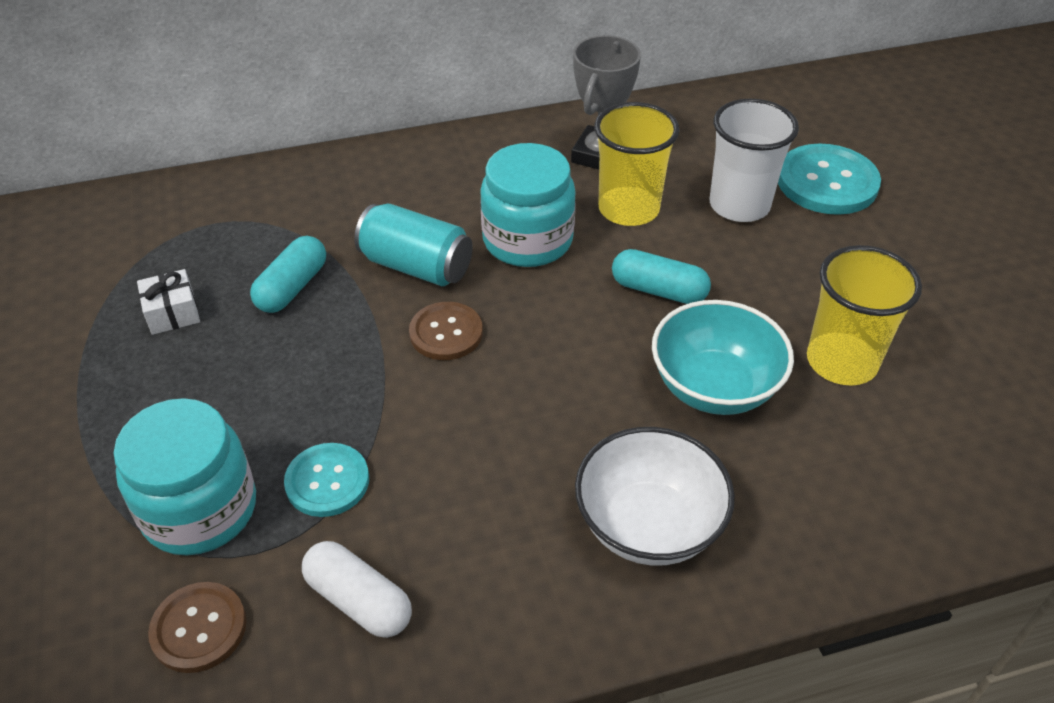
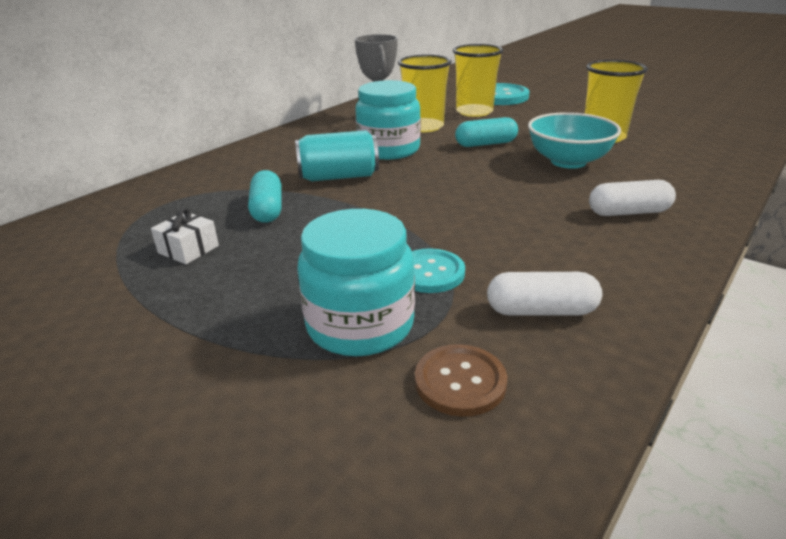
camera: 35 degrees left, 15 degrees down
brown button [409,302,483,360] -> none
white bowl [575,427,735,565] -> white capsule [589,180,676,216]
white cup [710,99,799,222] -> yellow cup [453,44,503,117]

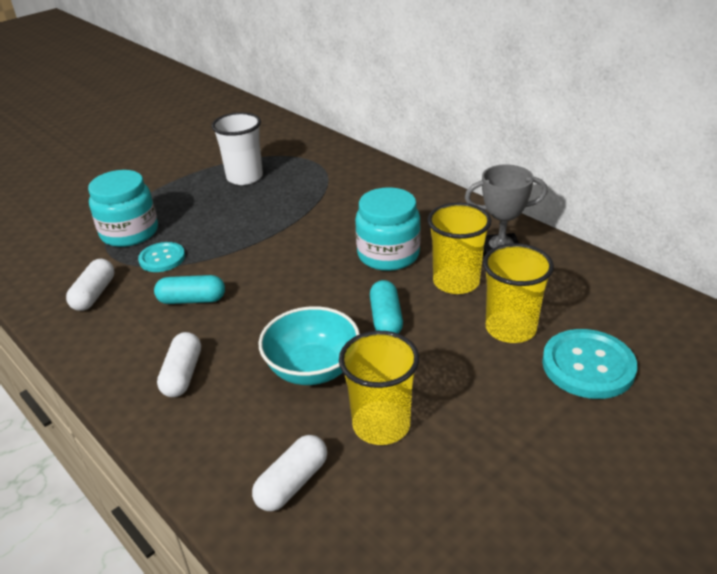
camera: 100 degrees right, 5 degrees up
white gift [151,208,219,264] -> white cup [212,112,263,185]
turquoise capsule [248,170,282,223] -> turquoise capsule moved to [154,275,225,304]
turquoise can [295,130,379,181] -> none
brown button [415,344,507,417] -> none
none -> white capsule [252,435,327,511]

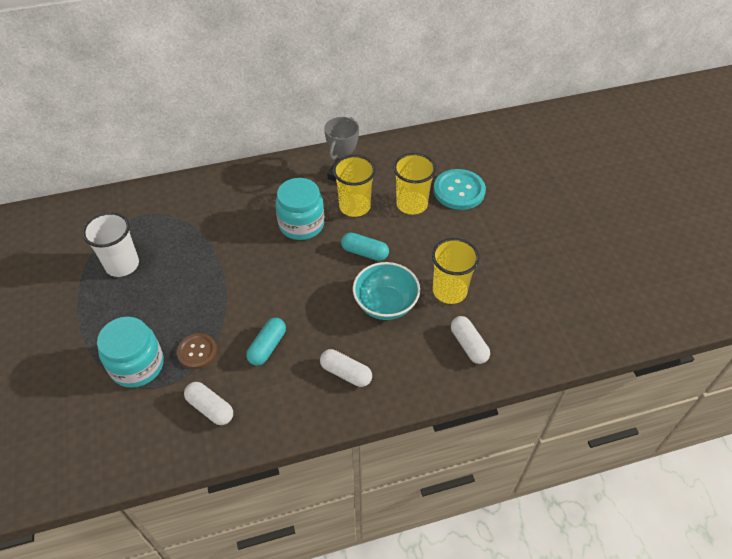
camera: 65 degrees left, 15 degrees up
turquoise button [138,242,185,272] -> brown button [177,333,217,369]

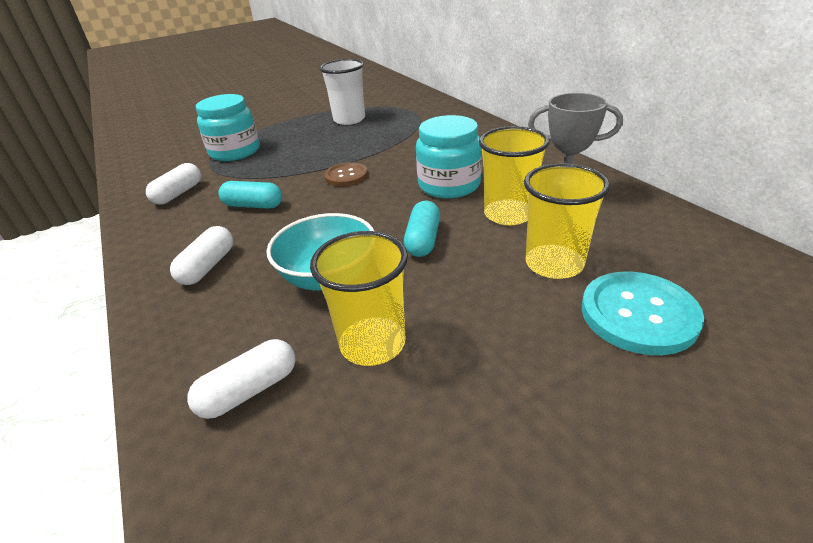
camera: 80 degrees right, 15 degrees down
brown button [177,333,217,369] -> brown button moved to [324,162,368,186]

